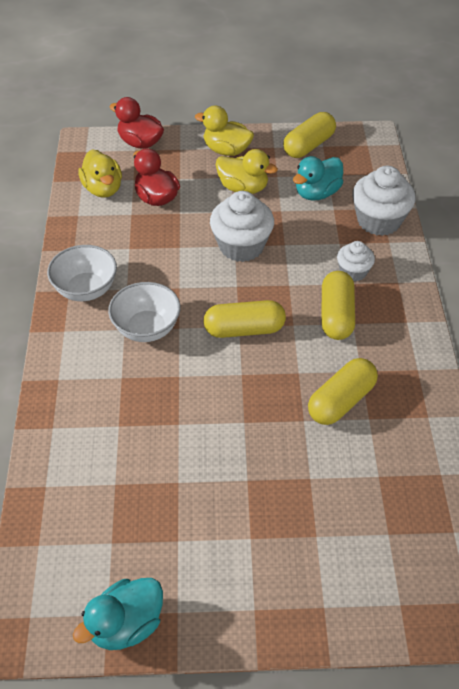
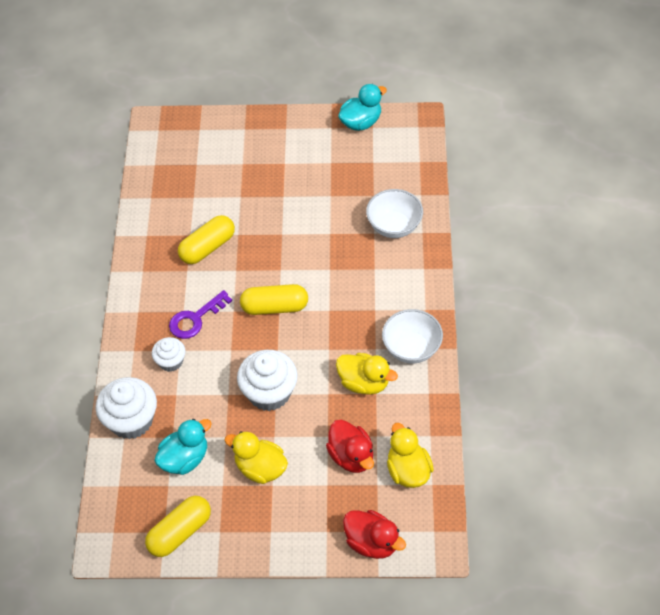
camera: 175 degrees left, 5 degrees up
white bowl [108,282,181,342] -> white bowl moved to [366,189,423,238]
yellow duck [195,105,254,156] -> yellow duck moved to [336,353,398,395]
yellow capsule [321,271,355,340] -> purple key [169,290,232,339]

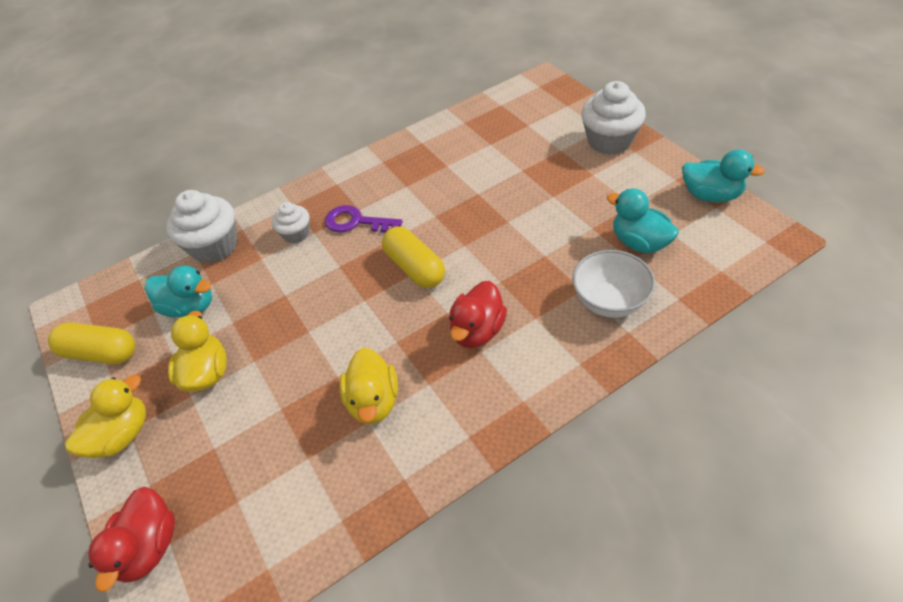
camera: 60 degrees right, 5 degrees down
yellow capsule [178,215,235,264] -> none
white cupcake [237,350,298,411] -> white cupcake moved to [581,81,646,155]
red duck [326,420,374,473] -> red duck moved to [449,281,507,348]
white bowl [382,309,443,364] -> none
yellow duck [387,423,434,488] -> yellow duck moved to [65,375,146,458]
none -> turquoise duck [607,188,679,253]

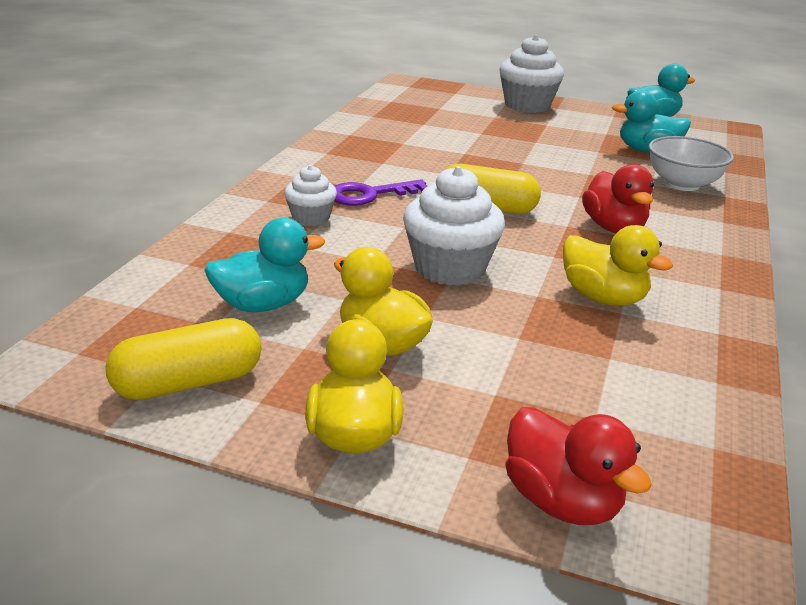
camera: 45 degrees left, 20 degrees down
white cupcake [166,190,237,263] -> white cupcake moved to [403,166,505,286]

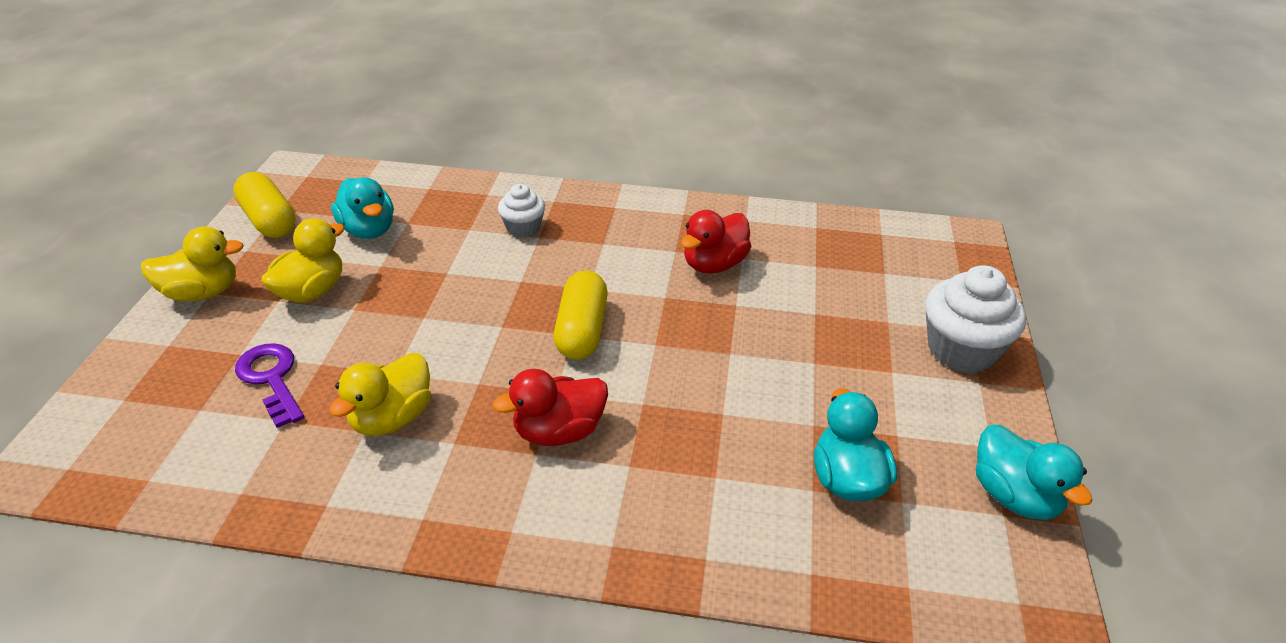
camera: 80 degrees right, 10 degrees up
purple key [335,179,427,206] -> purple key moved to [235,343,304,428]
white cupcake [403,166,505,286] -> none
red duck [506,407,652,525] -> red duck moved to [681,210,751,274]
white bowl [649,136,734,191] -> none

